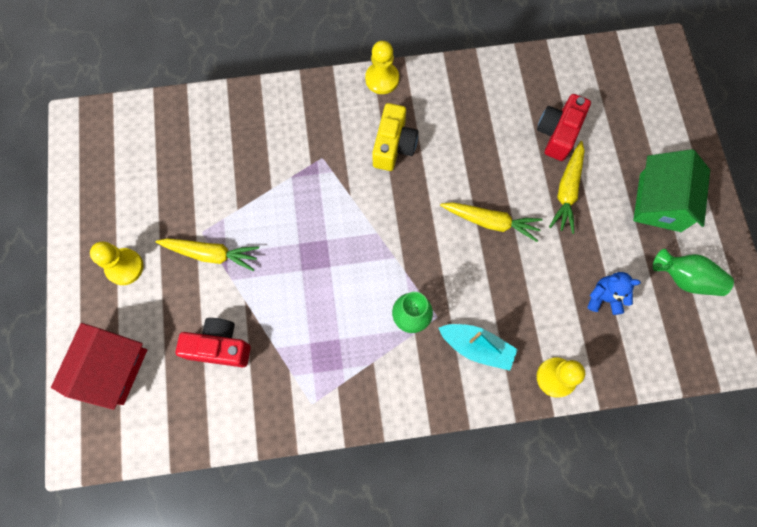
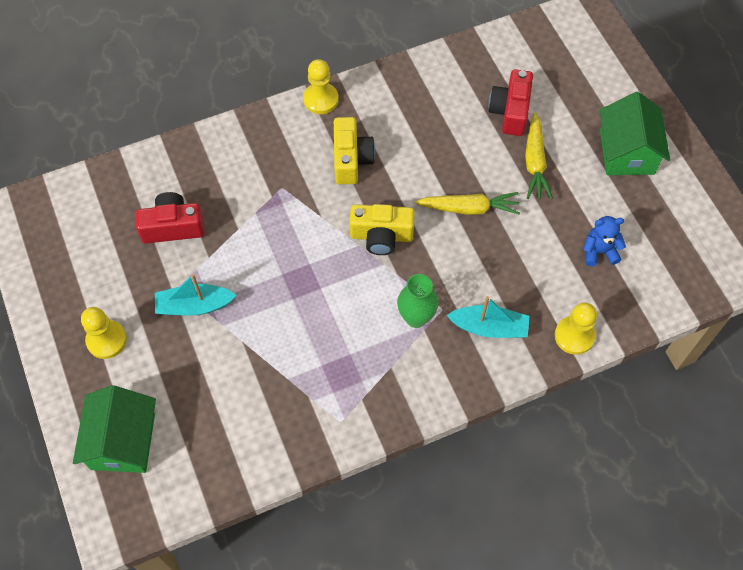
camera: 15 degrees left, 10 degrees down
red house [51,323,147,410] -> green house [73,385,156,473]
yellow carrot [156,238,259,271] -> turquoise boat [155,274,237,315]
red camera [176,318,251,367] -> red camera moved to [135,192,204,243]
green vase [653,249,734,296] -> none
none -> yellow camera [350,204,415,255]

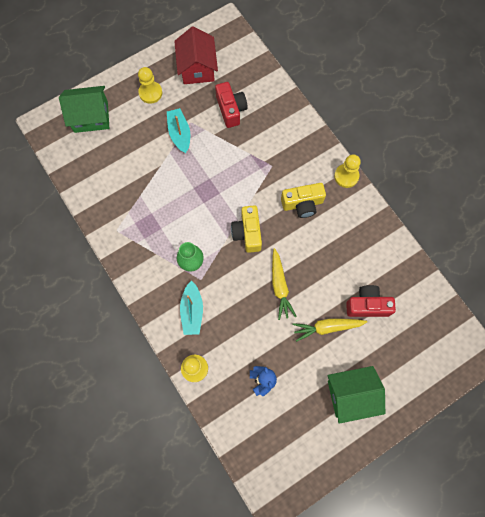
camera: 80 degrees right, 10 degrees up
none -> red house [174,26,218,84]

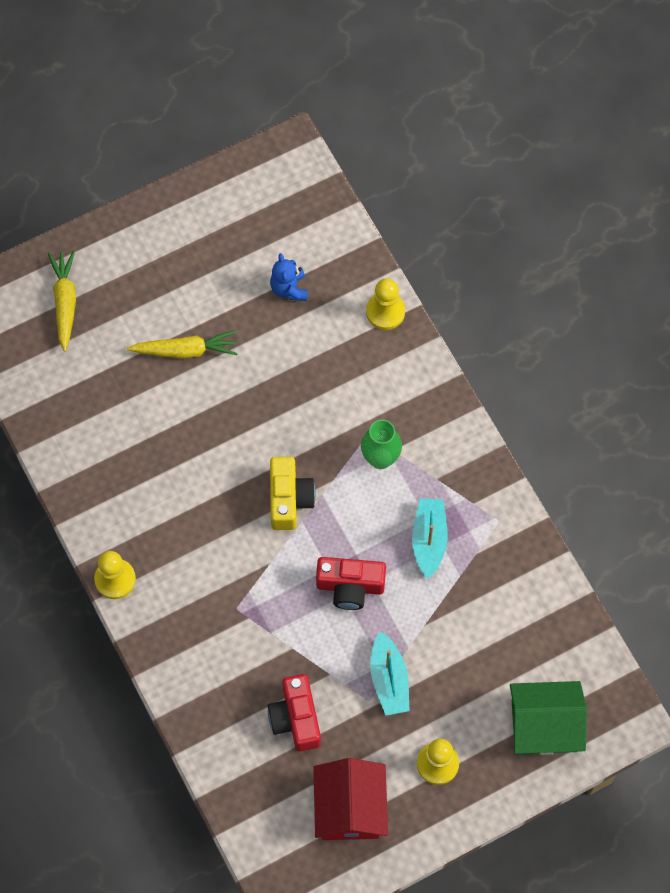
camera: 175 degrees left, 5 degrees down
turquoise boat [180,280,203,335] -> turquoise boat moved to [412,498,448,579]
yellow carrot [272,248,297,320] -> yellow carrot moved to [48,251,76,352]
yellow camera [281,183,326,218] -> none
green house [327,366,385,424] -> none
red camera [346,285,396,317] -> red camera moved to [316,557,386,610]

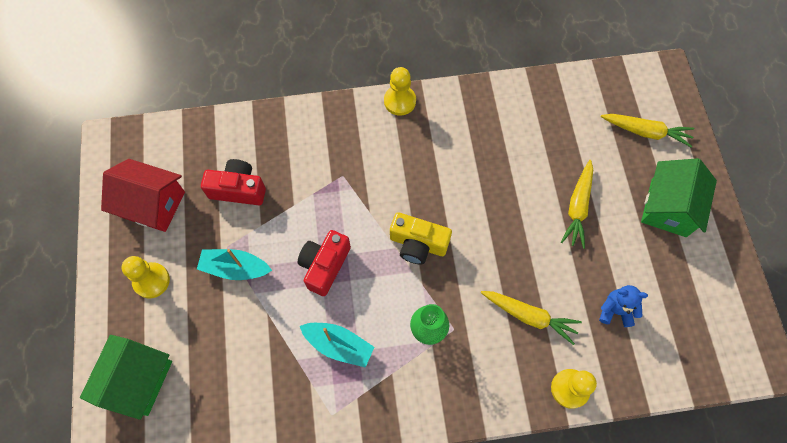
camera: 110 degrees right, 0 degrees up
none -> yellow carrot [481,291,582,345]
none -> green house [641,158,717,237]

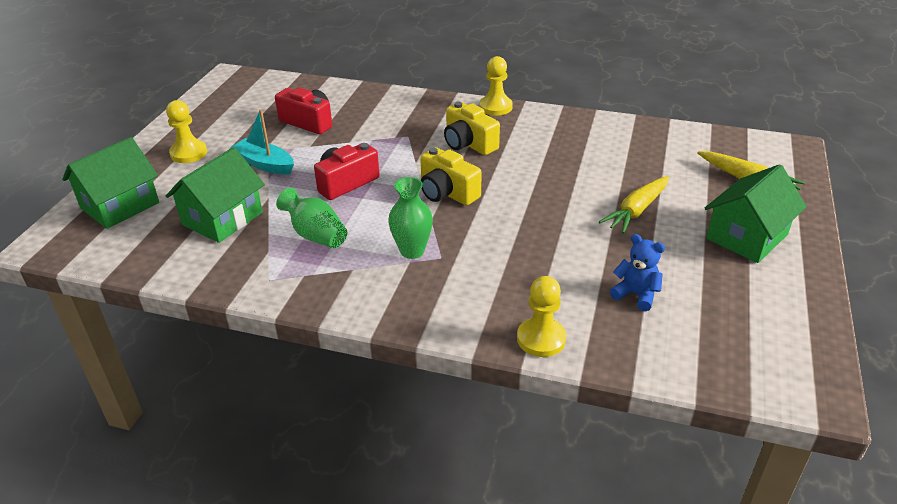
camera: 25 degrees right, 30 degrees down
red house [101,159,185,232] -> none
turquoise boat [300,323,374,368] -> green vase [276,188,347,248]
yellow carrot [481,291,582,345] -> none
none -> green house [166,147,265,243]
none -> yellow camera [444,102,500,155]

